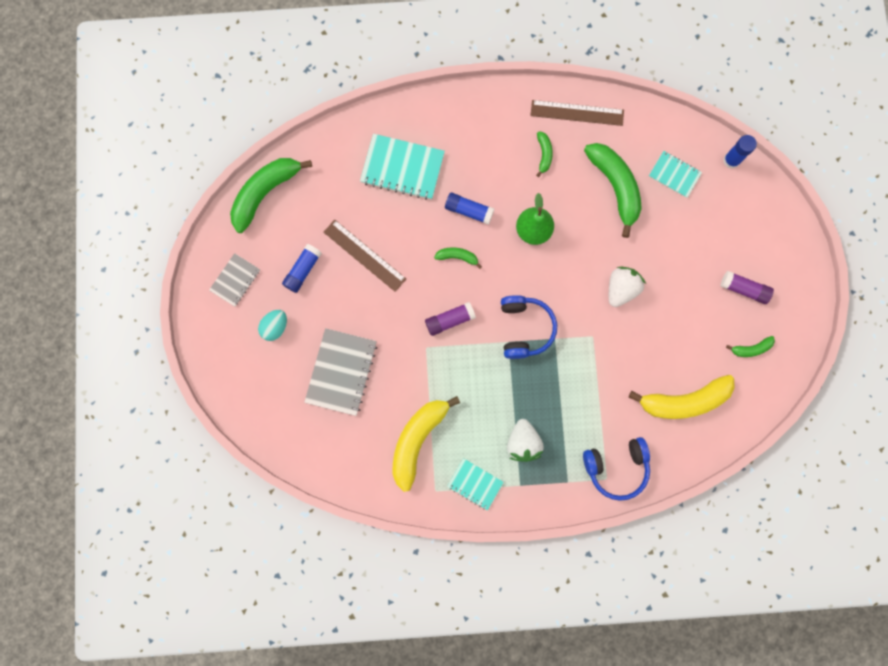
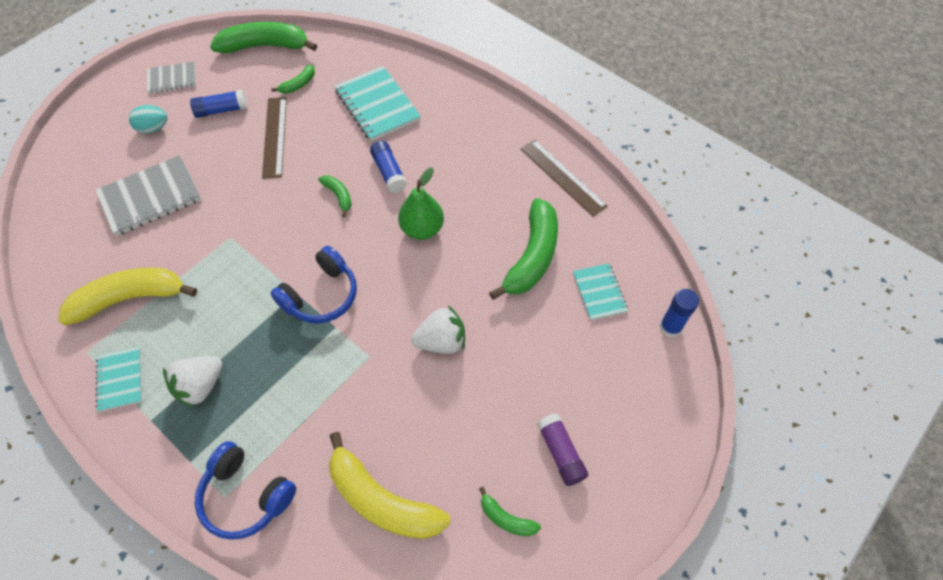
camera: 45 degrees right, 20 degrees down
purple glue stick [425,302,476,336] -> none
green banana [536,132,553,177] -> green banana moved to [271,65,315,94]

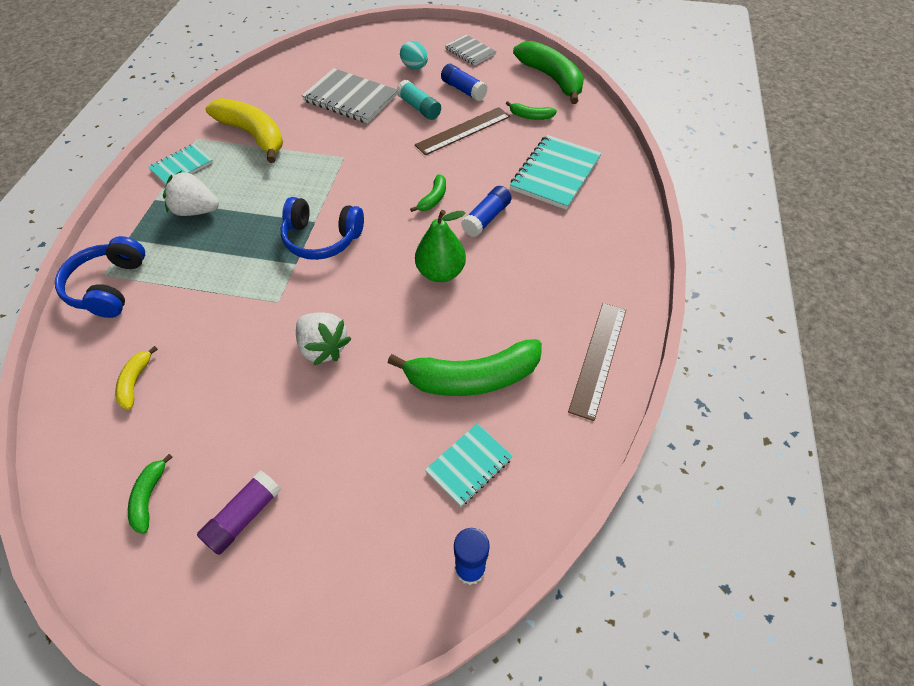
camera: 60 degrees right, 5 degrees down
yellow banana [329,432,451,539] -> yellow banana [115,346,158,410], size x0.47
none -> turquoise glue stick [396,80,441,120]

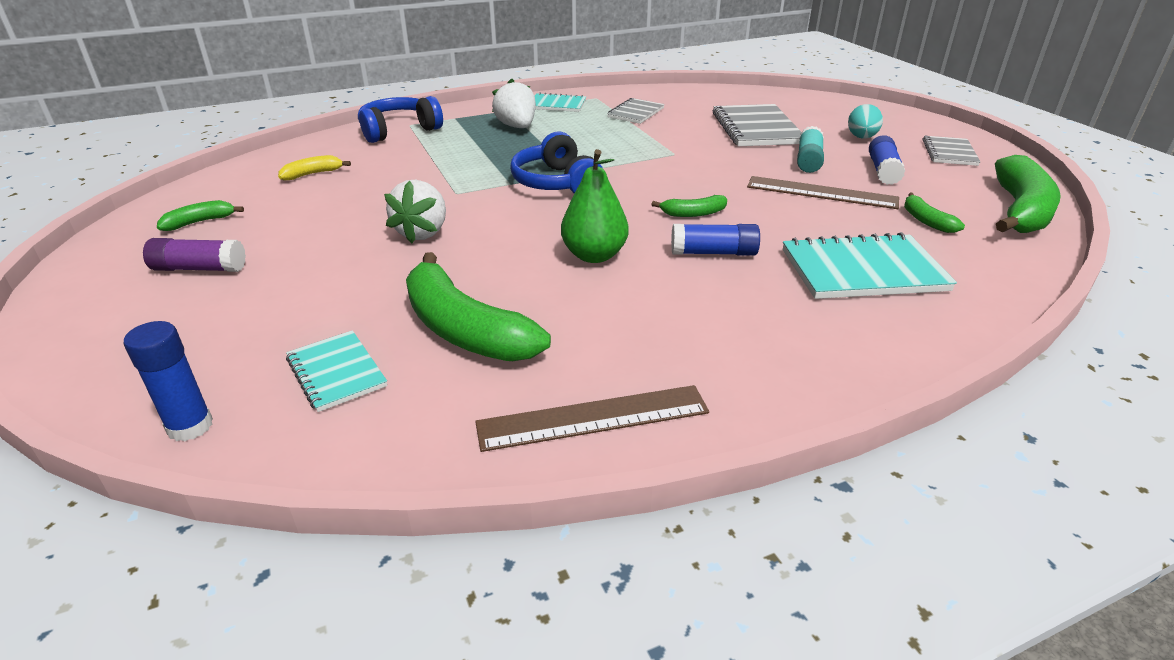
camera: 55 degrees right, 20 degrees down
yellow banana [206,98,283,163] -> grey notebook [607,98,665,124]
turquoise notebook [425,424,513,507] -> turquoise notebook turned 45 degrees clockwise [286,330,387,412]

